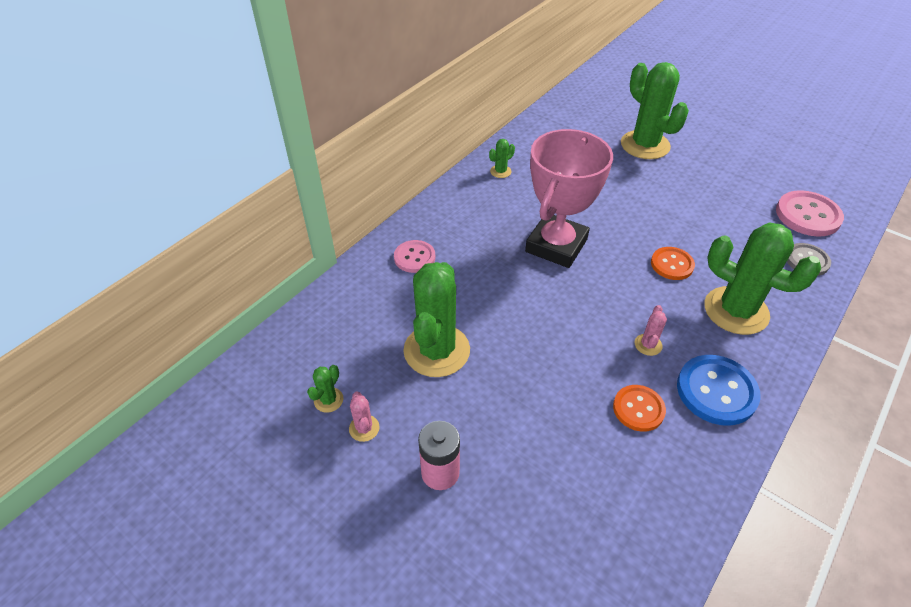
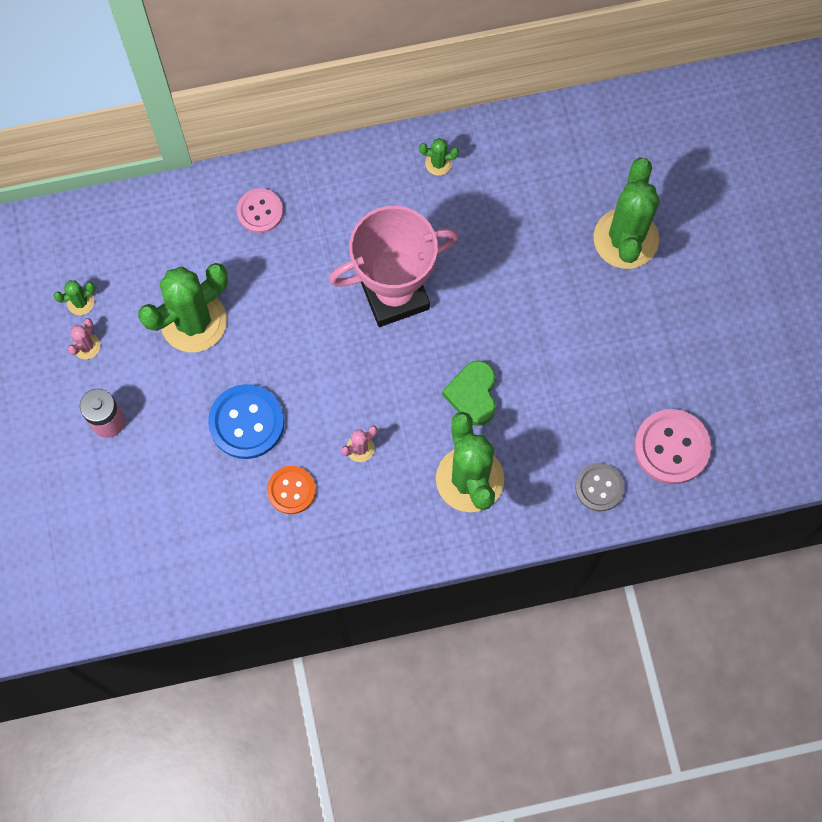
camera: 40 degrees right, 25 degrees up
orange button [651,247,695,280] -> green heart [442,360,495,426]
blue button [677,355,761,426] -> blue button moved to [208,384,284,459]

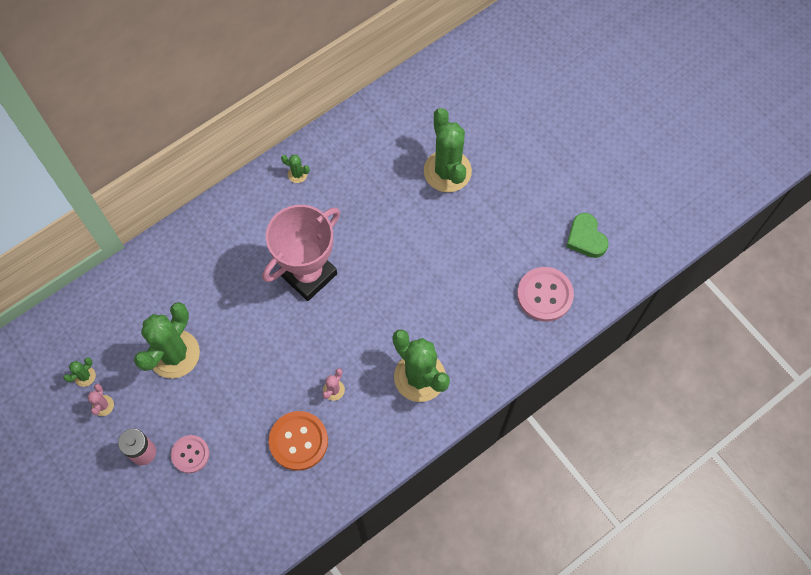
camera: 25 degrees left, 5 degrees down
blue button [208,384,284,459] -> none
pink button [237,188,283,233] -> pink button moved to [171,435,210,473]
orange button [267,466,316,514] -> orange button [269,411,328,471], size x1.57
green cactus [419,138,459,176] -> green cactus turned 45 degrees clockwise [281,155,310,183]
green heart [442,360,495,426] -> green heart moved to [566,213,609,258]
grey button [575,463,624,512] -> none

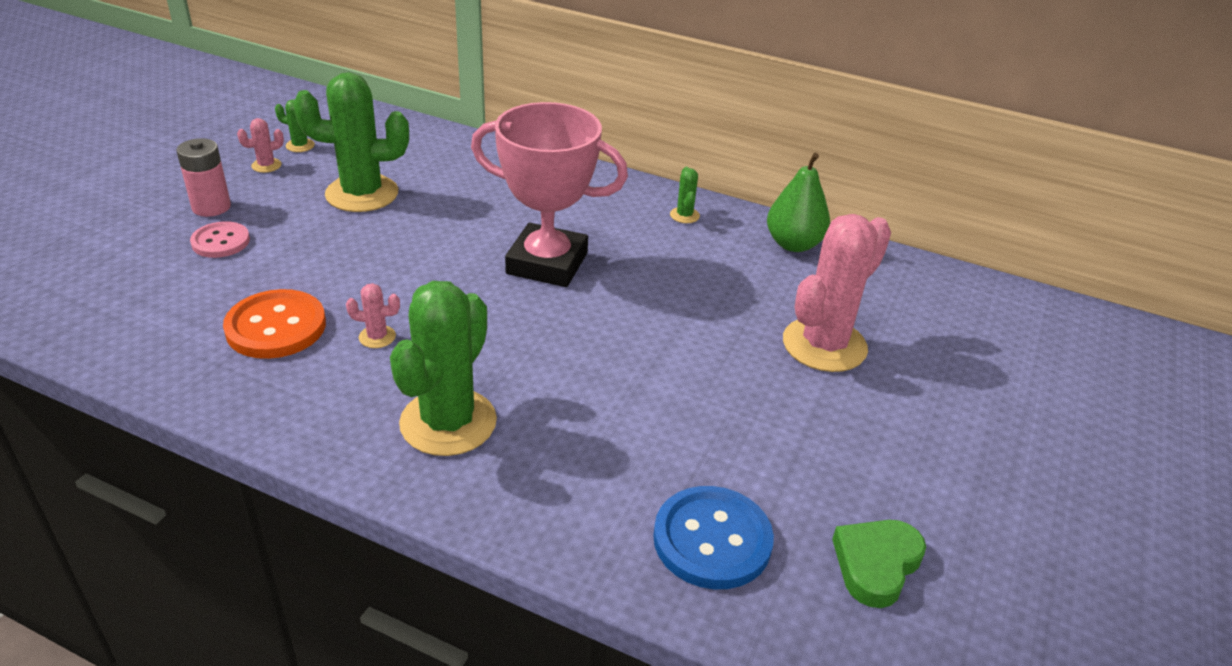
camera: 60 degrees right, 30 degrees down
green cactus [424,108,472,192] -> pink cactus [783,214,891,372]
pink button [517,267,574,321] -> blue button [653,486,774,589]
none -> green pear [767,153,830,252]

